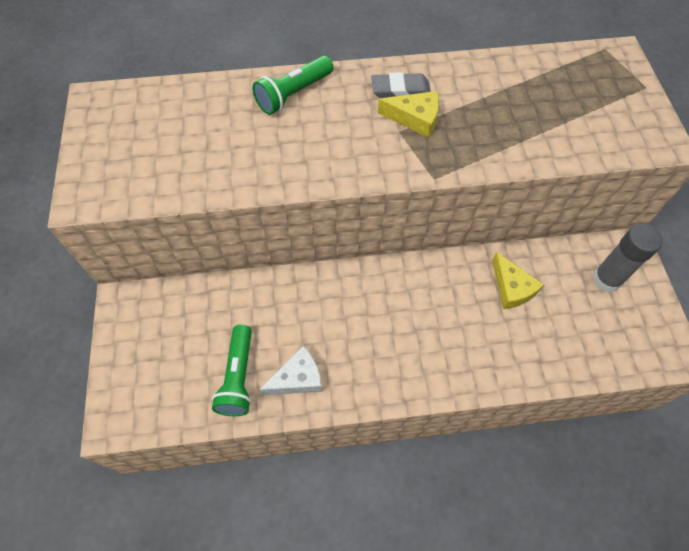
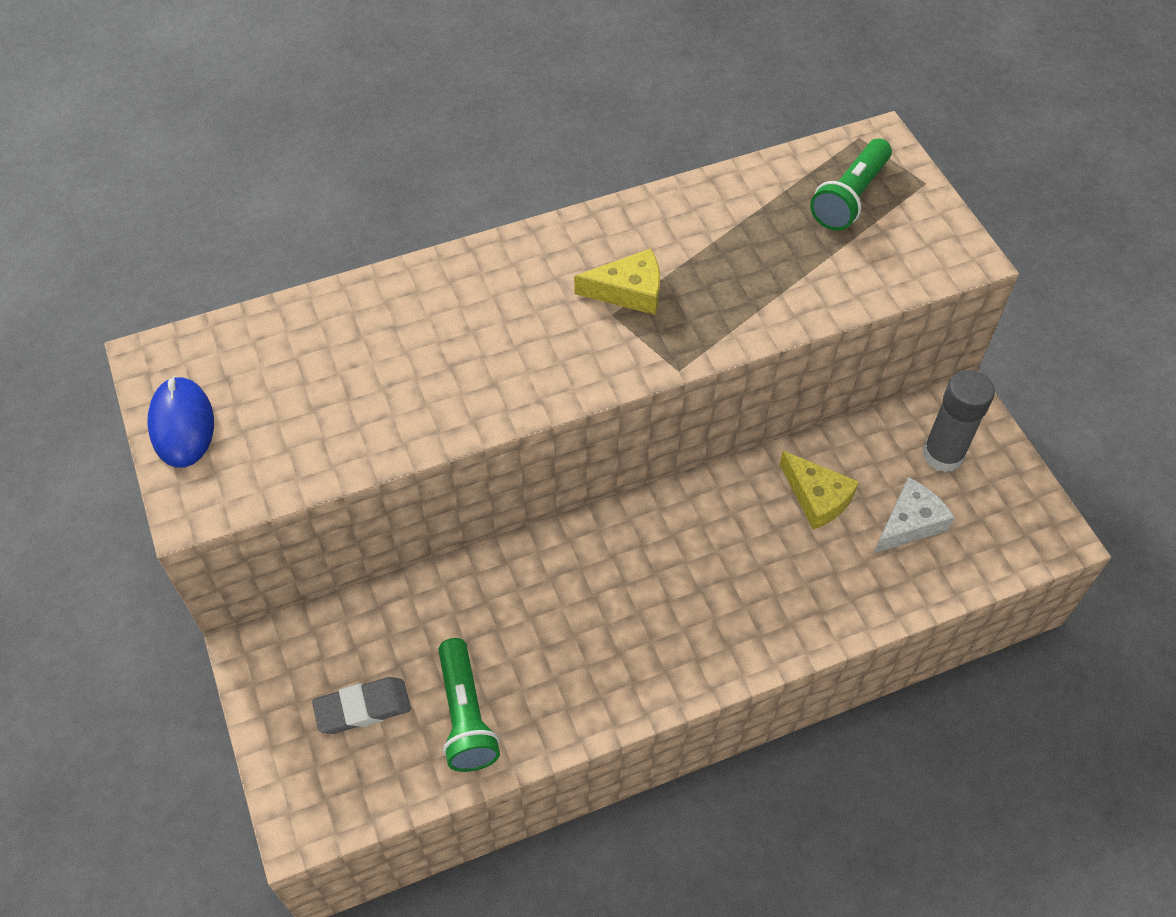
camera: 15 degrees left, 5 degrees down
green flashlight [252,56,333,115] -> green flashlight moved to [810,138,892,231]
white cheese [259,347,322,395] -> white cheese moved to [874,477,955,553]
grey eraser [371,72,431,98] -> grey eraser moved to [312,677,411,734]
none -> blue mouse [147,376,214,468]

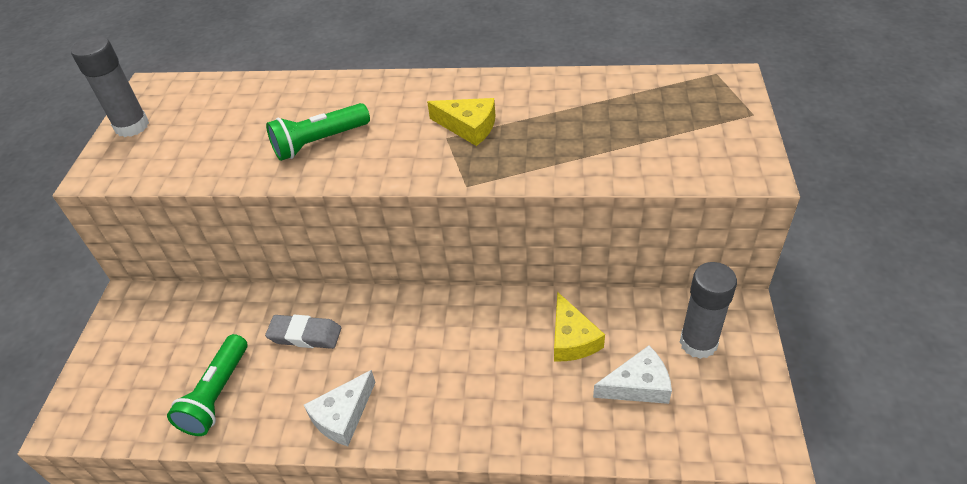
camera: 30 degrees right, 10 degrees down
blue mouse [147,376,214,468] -> grey glue stick [71,36,149,137]
grey eraser [312,677,411,734] -> grey eraser moved to [265,315,341,349]
green flashlight [810,138,892,231] -> green flashlight moved to [266,103,370,161]
none -> white cheese [304,370,376,446]

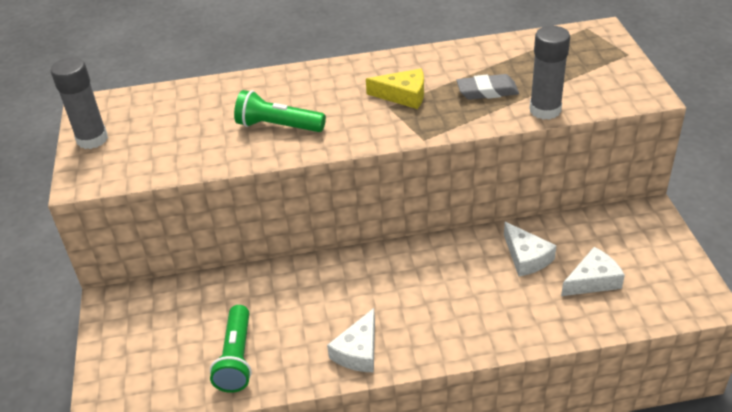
camera: 15 degrees left, 5 degrees down
grey eraser [265,315,341,349] -> grey eraser moved to [456,74,519,100]
green flashlight [266,103,370,161] -> green flashlight turned 60 degrees clockwise [234,90,326,132]
yellow cheese [554,292,605,361] -> white cheese [504,222,557,276]
grey glue stick [680,262,737,359] -> grey glue stick moved to [529,26,570,120]

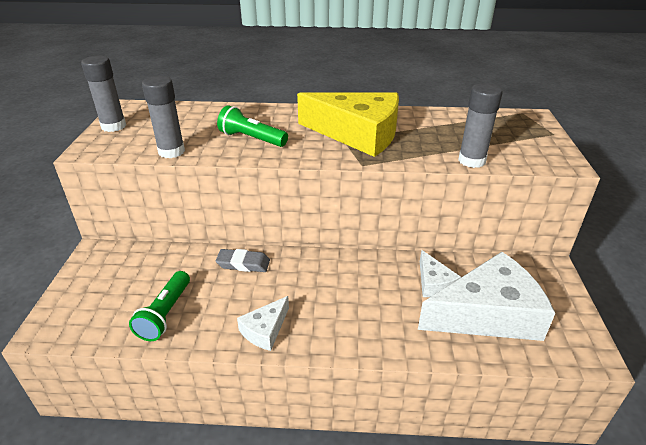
camera: 10 degrees right, 5 degrees down
yellow cheese [366,68,424,109] -> yellow cheese [297,92,399,157], size x2.14
grey eraser [456,74,519,100] -> grey eraser moved to [215,249,270,272]
white cheese [561,247,625,296] -> white cheese [418,252,555,341], size x2.14
none -> grey glue stick [142,76,185,158]

